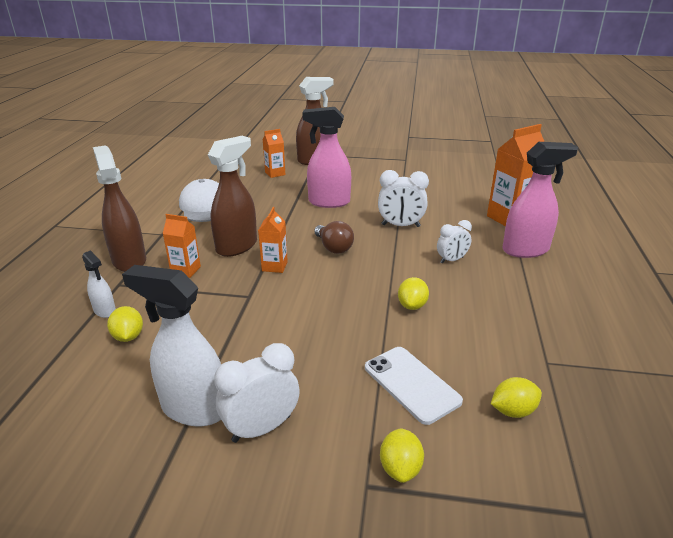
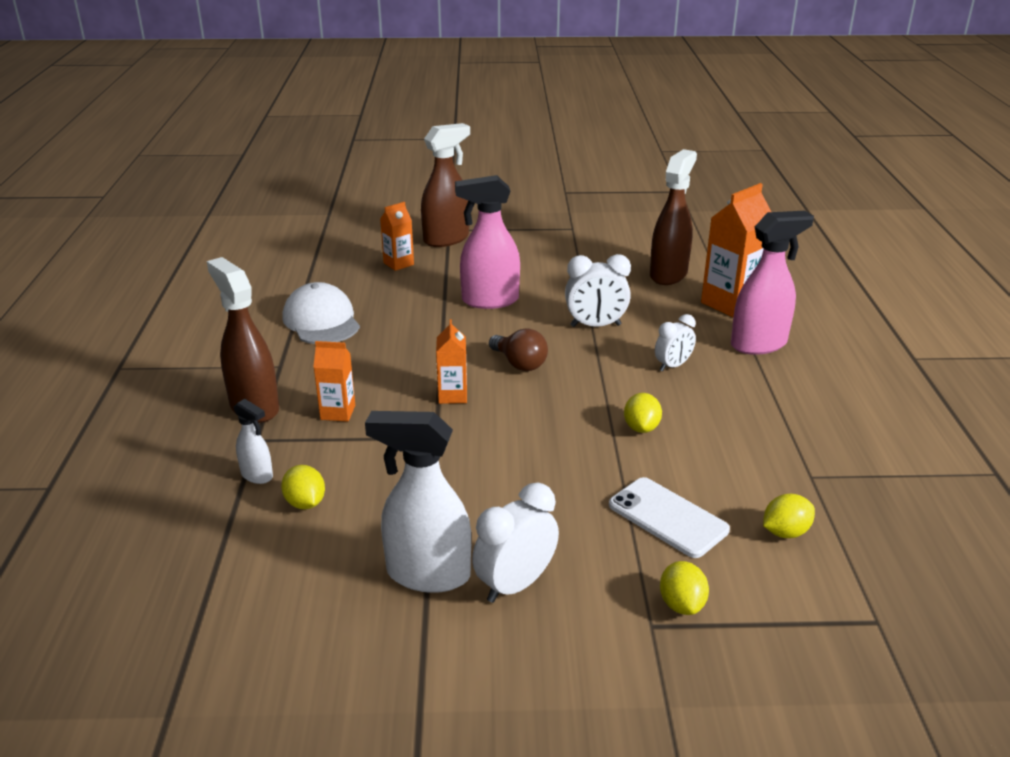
camera: 10 degrees left, 0 degrees up
brown spray bottle [208,136,257,257] -> brown spray bottle moved to [650,149,697,285]

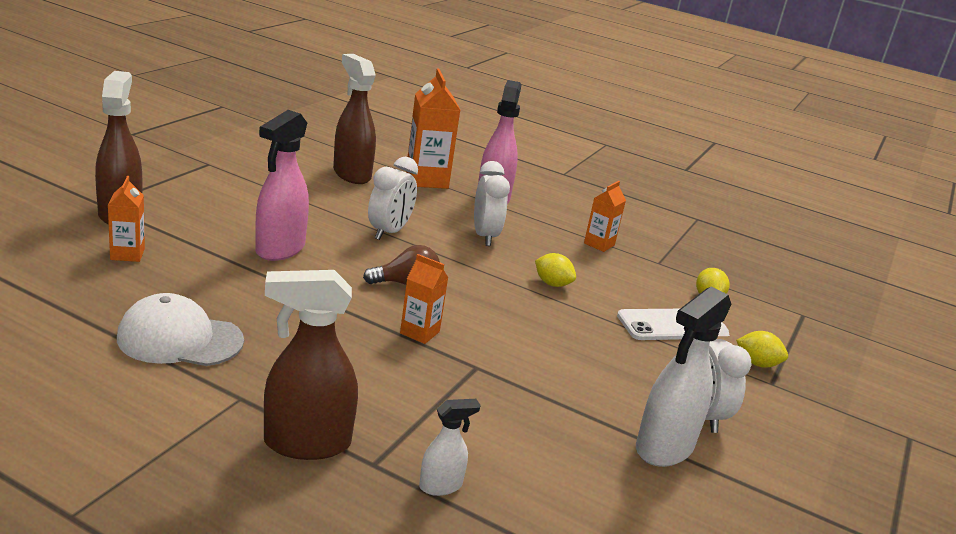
camera: 65 degrees left, 5 degrees down
yellow lemon [281,465,325,509] -> none
orange carton [314,341,355,422] -> orange carton moved to [584,181,626,252]
white clock [655,314,696,371] -> white clock [474,161,510,246], size x1.53

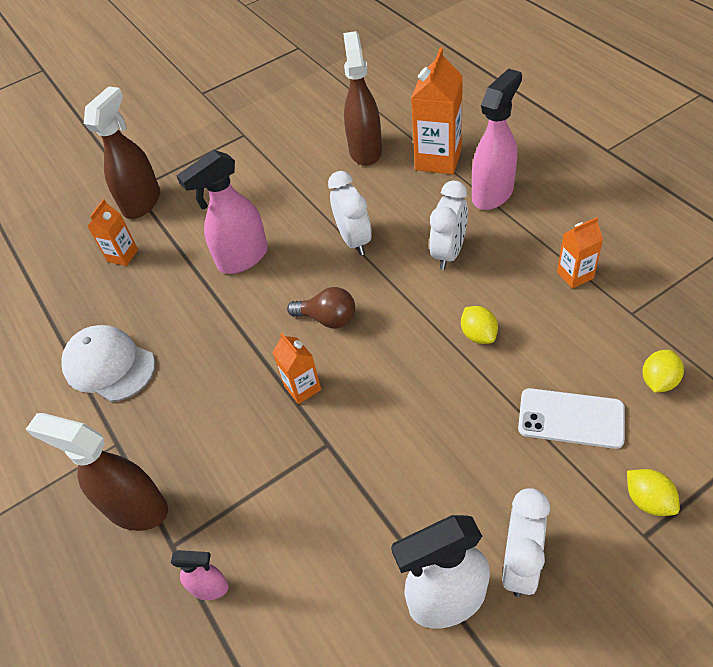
camera: 40 degrees right, 25 degrees up
white clock [368,157,418,240] -> white clock turned 75 degrees counterclockwise [328,171,372,255]
white spray bottle [419,399,481,496] -> pink spray bottle [171,550,229,600]

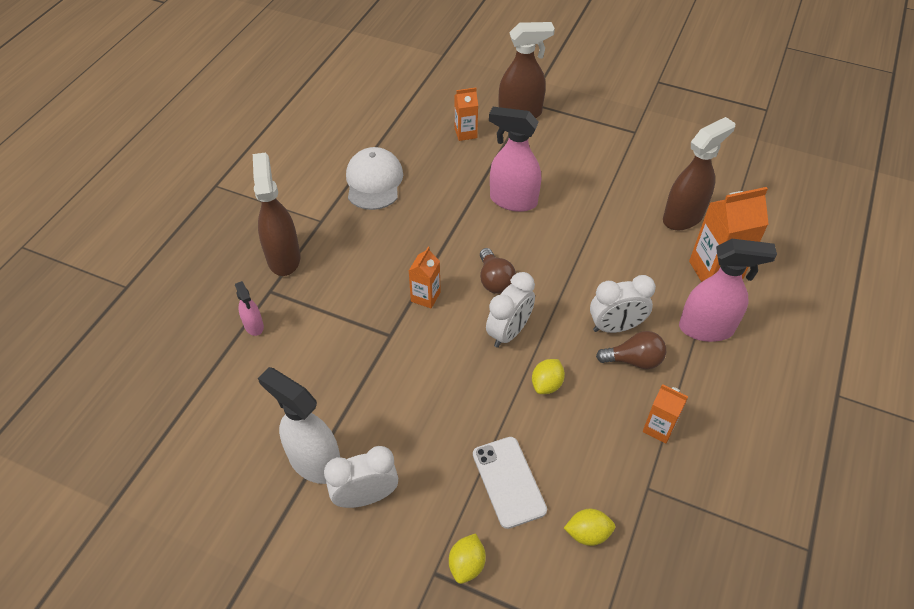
camera: 50 degrees right, 0 degrees up
white clock [328,171,372,255] -> white clock moved to [486,272,535,348]
none -> brown light bulb [596,331,666,369]

